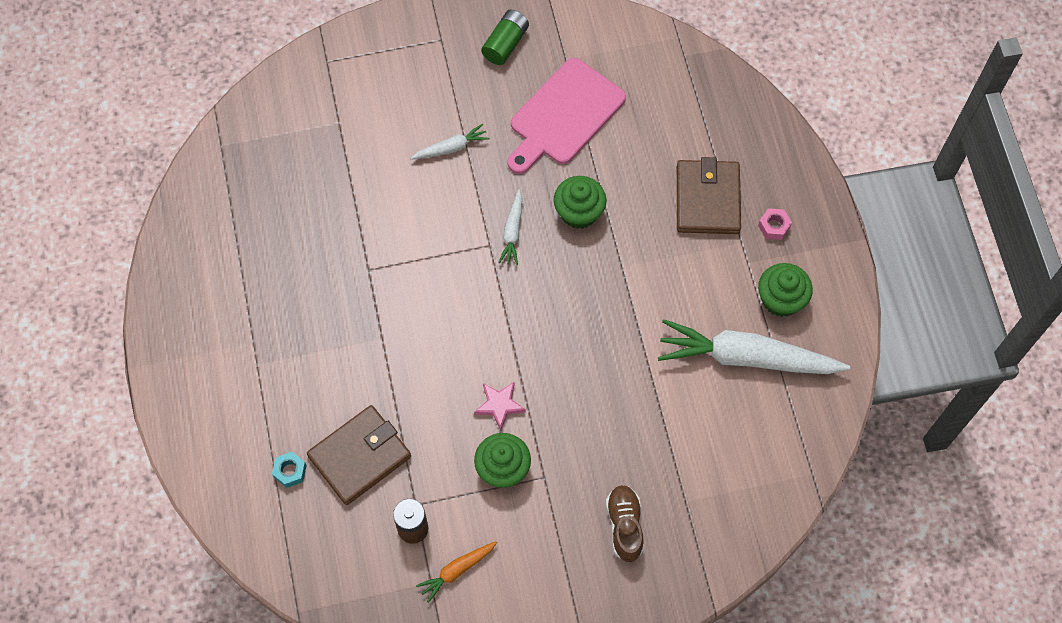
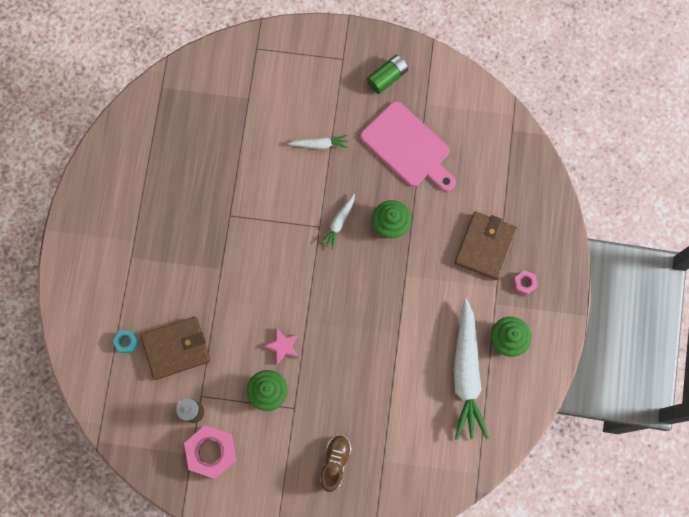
camera: 20 degrees right, 10 degrees up
orange carrot [416,541,497,603] -> pink nut [184,425,237,479]
pink cutting board [508,58,626,174] -> pink cutting board turned 105 degrees counterclockwise [360,101,456,191]
white carrot [658,319,850,374] -> white carrot turned 120 degrees counterclockwise [454,299,489,440]

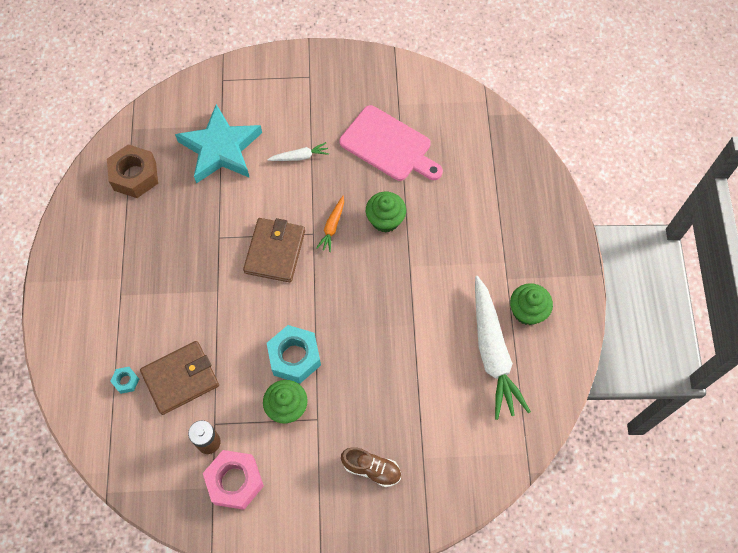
camera: 10 degrees left, 10 degrees down
pink star [263,328,299,365] -> turquoise nut [267,325,321,384]
white carrot [320,194,355,250] -> orange carrot [316,196,344,252]
brown shoe [320,435,352,492] -> brown shoe turned 105 degrees clockwise [341,447,401,487]
green battery [367,55,408,94] -> none
brown wallet [454,211,518,280] -> brown wallet moved to [243,218,305,282]
pink nut [514,270,538,295] -> none
none -> brown nut [107,144,158,198]
none -> turquoise star [175,104,262,184]

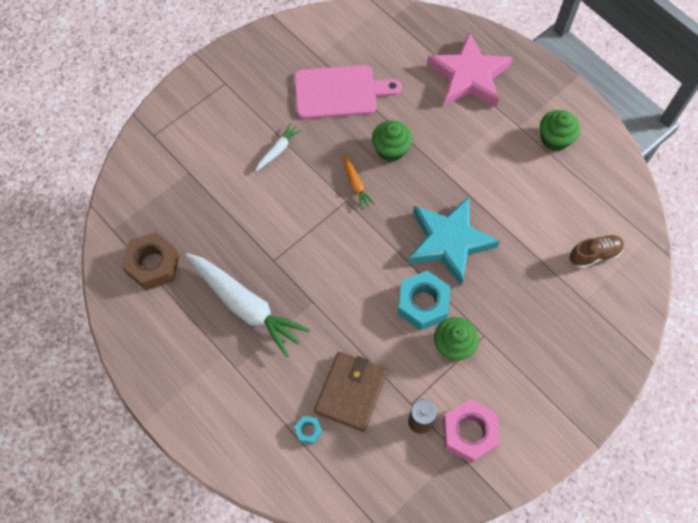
camera: 40 degrees left, 0 degrees up
turquoise star [175,104,262,184] -> turquoise star moved to [408,197,500,286]
brown wallet [243,218,305,282] -> none
brown shoe [341,447,401,487] -> brown shoe moved to [570,234,624,268]
white carrot [475,276,531,420] -> white carrot moved to [185,253,310,357]
none -> pink star [427,32,513,107]

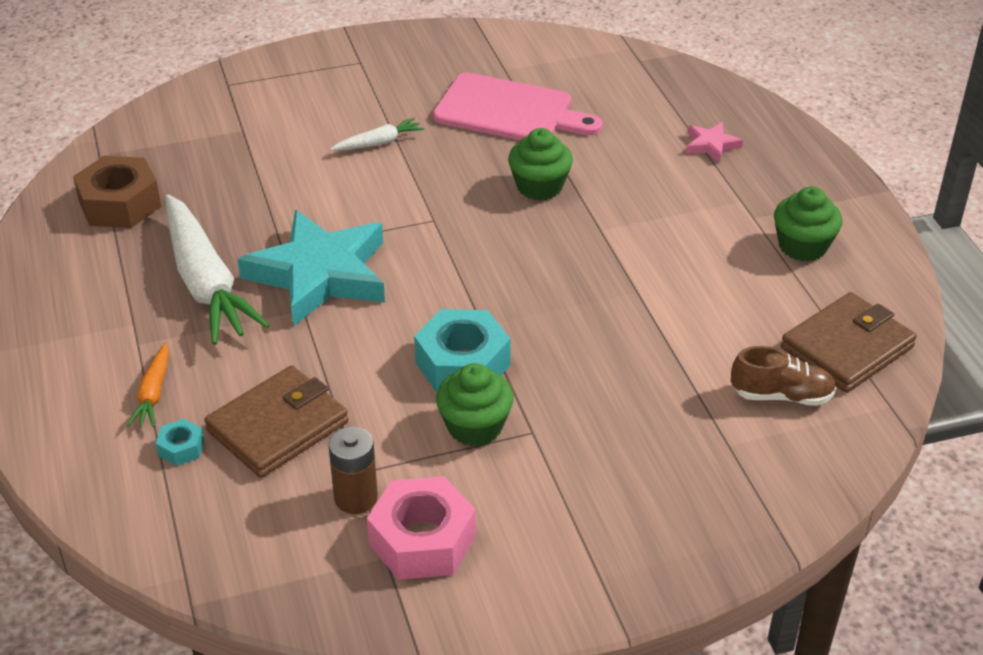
camera: 25 degrees right, 25 degrees down
orange carrot [343,154,375,209] -> orange carrot moved to [126,343,169,428]
turquoise star [408,197,500,286] -> turquoise star moved to [237,210,385,327]
pink star [427,32,513,107] -> pink star [686,122,743,163], size x0.42
none -> brown wallet [781,292,917,393]

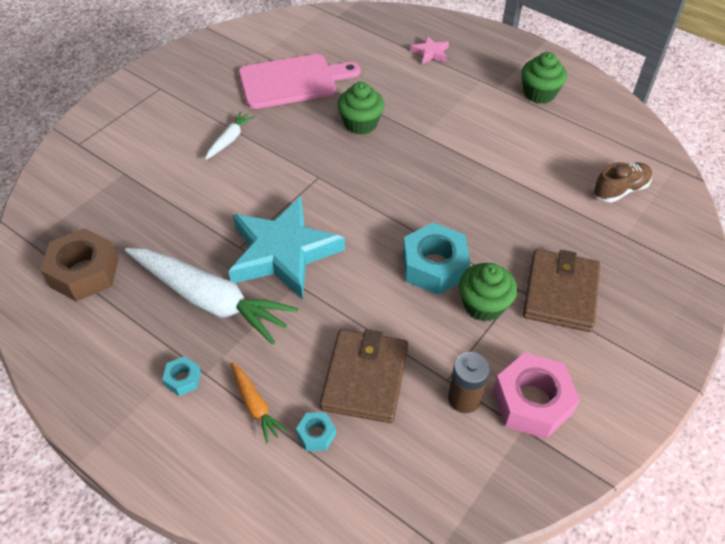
camera: 35 degrees left, 10 degrees up
brown wallet [781,292,917,393] -> brown wallet moved to [523,249,600,332]
none -> turquoise nut [162,356,201,396]

